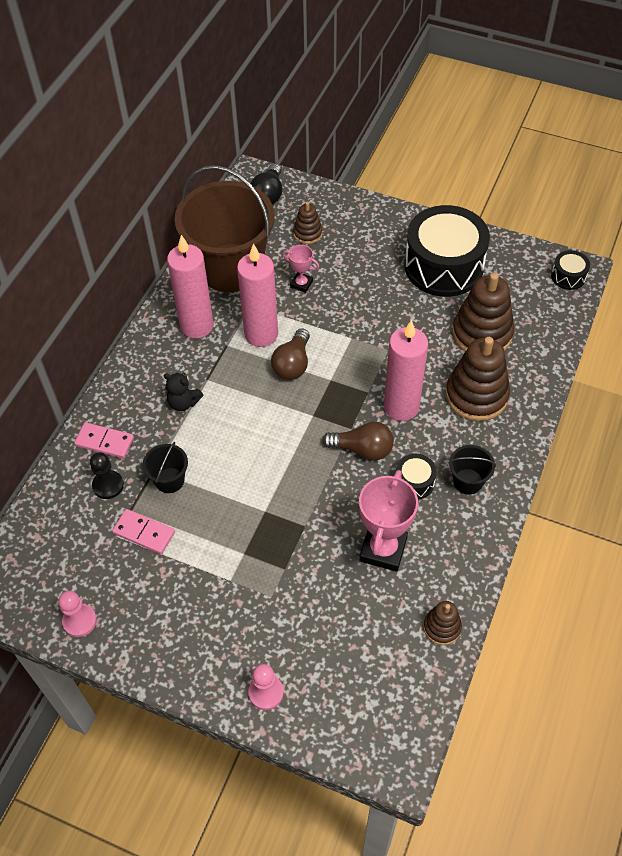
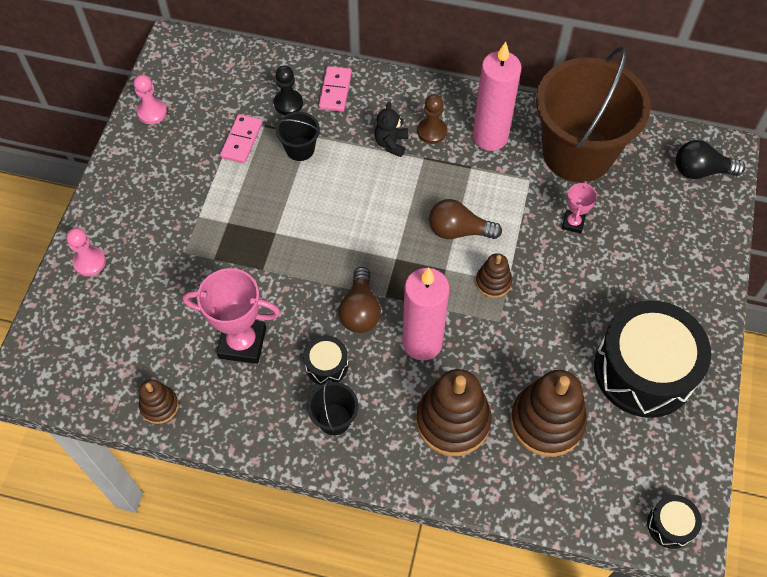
camera: 80 degrees right, 5 degrees up
pink candle [237,243,278,347] -> none
brown stacking toy [293,202,322,244] -> brown stacking toy moved to [476,253,512,298]
none -> brown pawn [417,94,447,144]

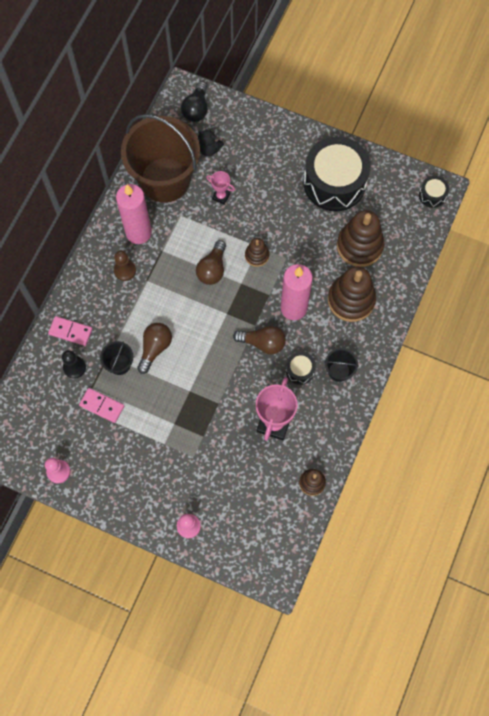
camera: 80 degrees left, 10 degrees up
black teddy bear [374,102,408,157] -> black teddy bear moved to [198,129,224,157]
none -> brown light bulb [137,323,172,374]

